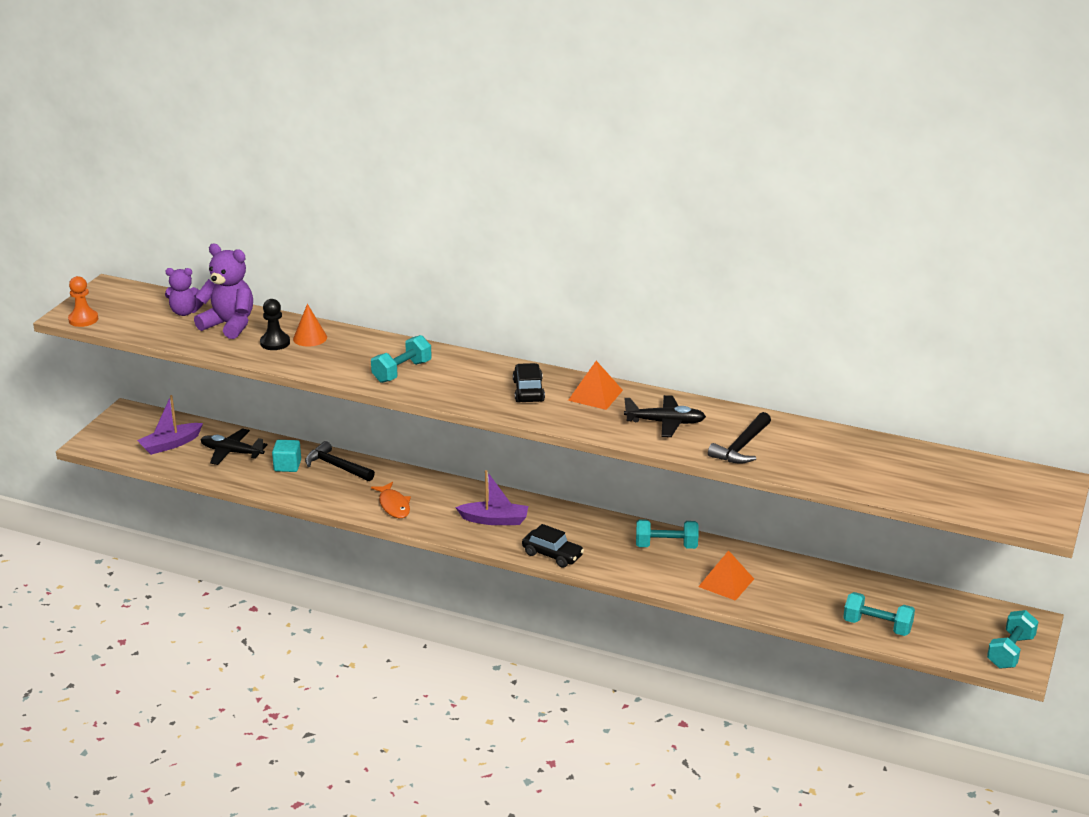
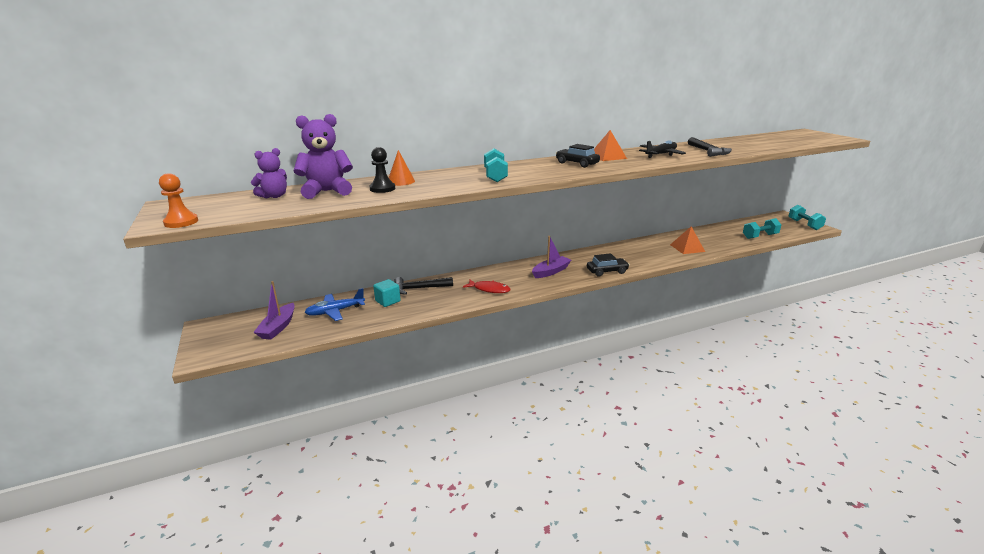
camera: 45 degrees left, 5 degrees down
black plane [201,428,268,465] -> blue plane [305,288,365,321]
orange fish [371,482,411,518] -> red fish [463,280,511,293]
turquoise dumbbell [636,519,698,549] -> none

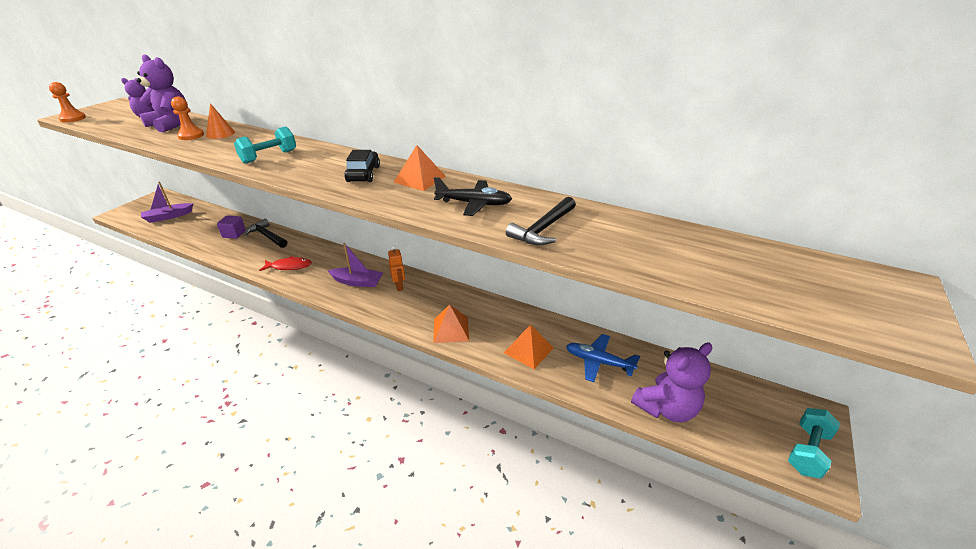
camera: 50 degrees right, 10 degrees up
blue plane [305,288,365,321] -> blue plane moved to [566,334,640,382]
black pawn [369,147,395,193] -> orange pawn [171,96,204,140]
turquoise cube [373,279,401,307] -> purple cube [217,215,246,239]
red fish [463,280,511,293] -> red fish turned 75 degrees counterclockwise [259,256,312,271]
black car [587,253,630,277] -> none
turquoise dumbbell [743,218,781,239] -> purple teddy bear [631,342,712,422]
none -> orange robot [388,246,405,291]
none -> orange pyramid [434,304,469,343]

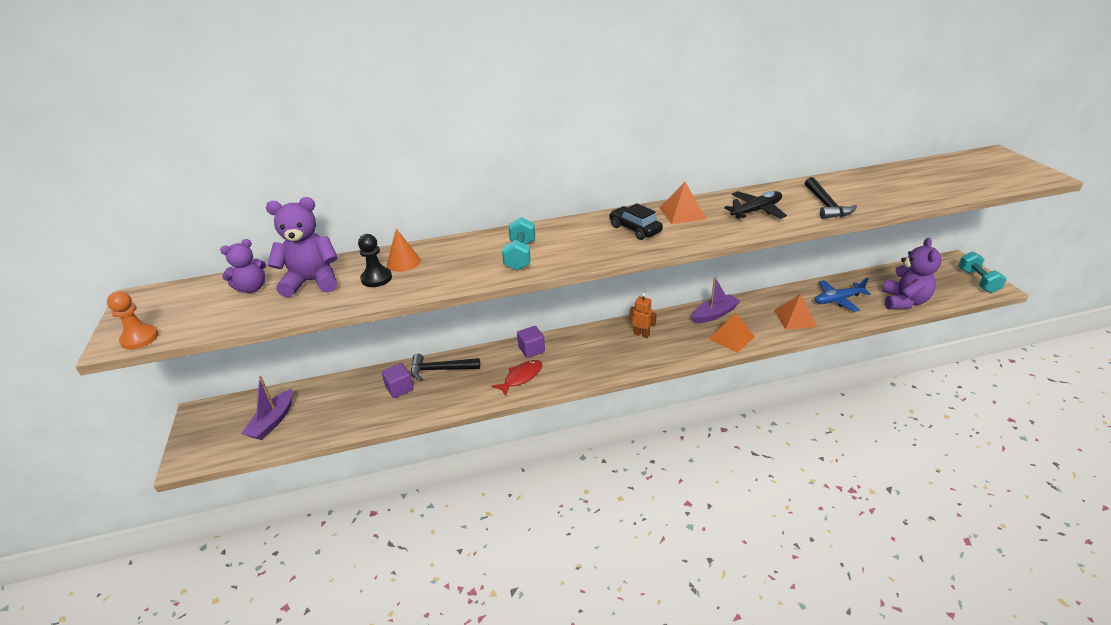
camera: 40 degrees left, 0 degrees up
orange pawn [171,96,204,140] -> black pawn [358,234,392,287]
purple boat [328,243,383,287] -> purple boat moved to [692,277,740,323]
none -> purple cube [517,326,545,358]

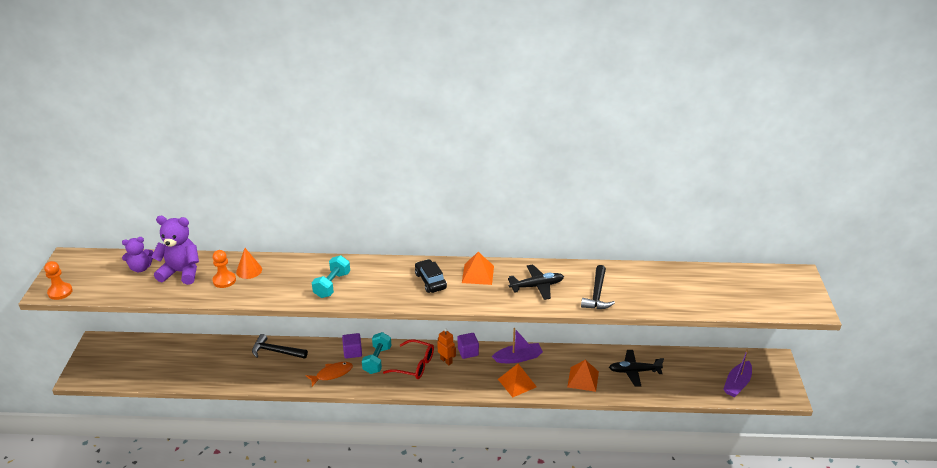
camera: 15 degrees right, 0 degrees up
purple boat [241,376,293,440] -> purple boat moved to [724,349,752,397]
black pawn [358,234,392,287] -> orange pawn [212,250,236,288]
purple cube [382,363,414,398] -> purple cube moved to [458,333,479,359]
red fish [492,360,542,396] -> orange fish [306,362,353,386]
blue plane [815,278,871,312] -> black plane [609,350,664,387]
purple teddy bear [882,238,942,309] -> none
turquoise dumbbell [958,252,1007,293] -> turquoise dumbbell moved to [362,332,391,374]
none -> red glasses [383,339,434,379]

